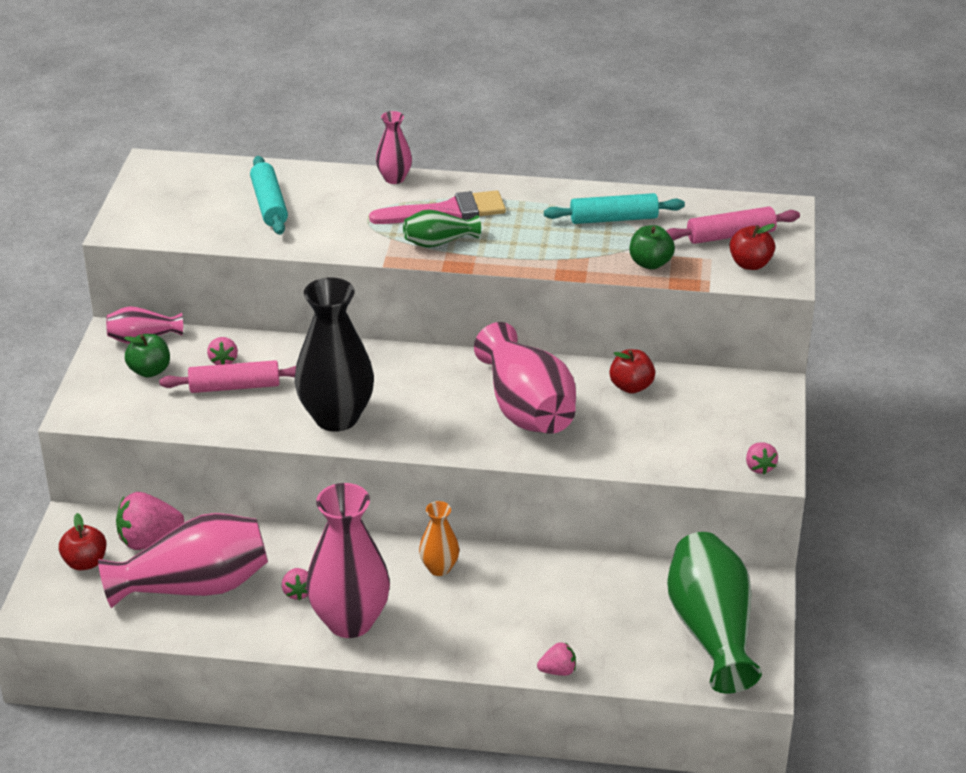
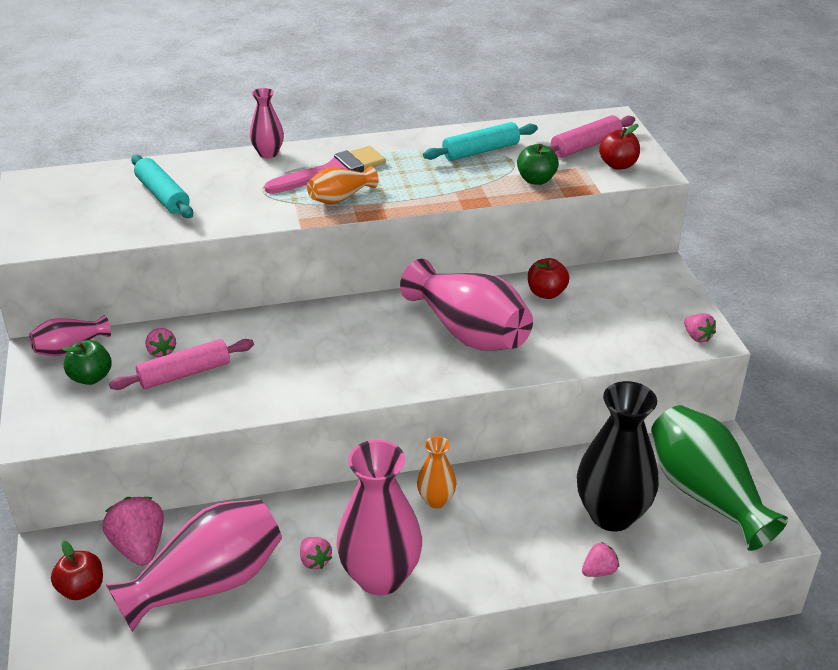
camera: 20 degrees left, 0 degrees up
pink strawberry [116,492,184,550] -> pink strawberry turned 105 degrees clockwise [103,497,164,566]
black vase [295,277,374,432] -> black vase moved to [577,381,659,531]
green vase [403,209,481,248] -> orange vase [307,166,379,204]

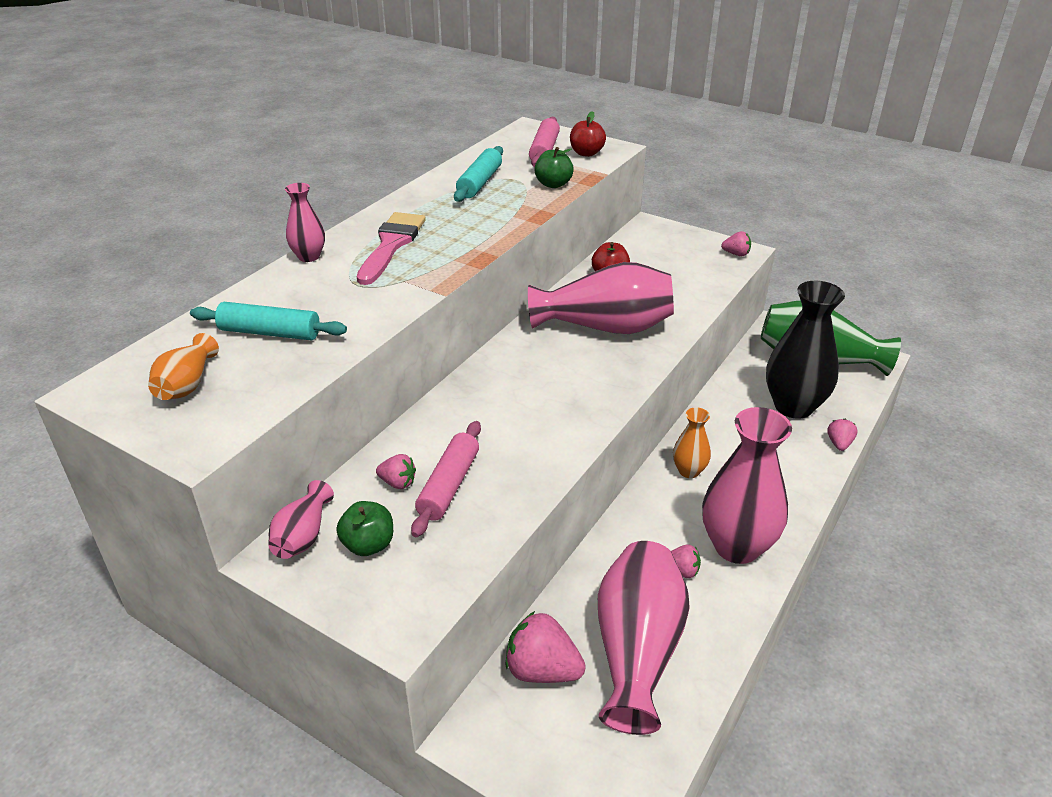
camera: 45 degrees left, 0 degrees up
red apple [51,541,103,600] -> none
orange vase [307,166,379,204] -> orange vase moved to [148,333,219,400]

